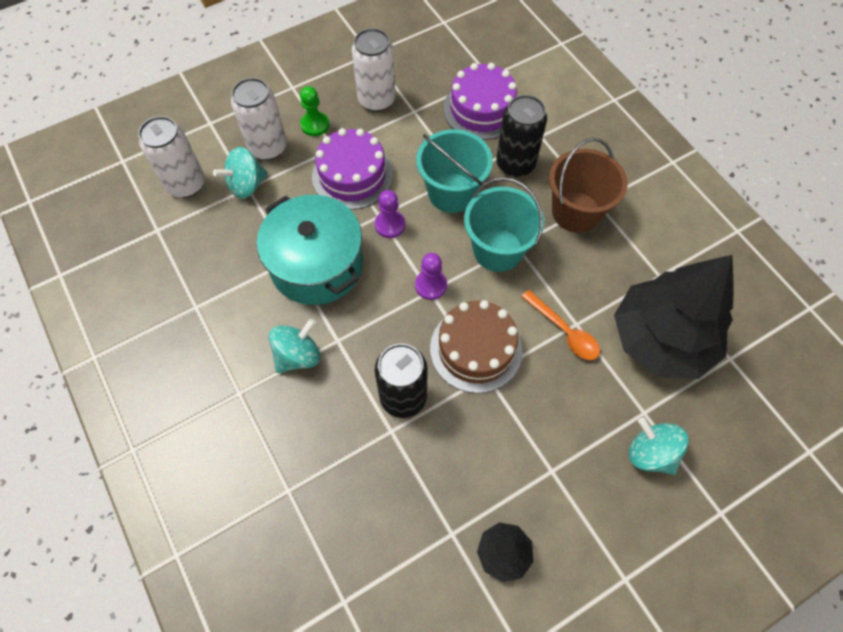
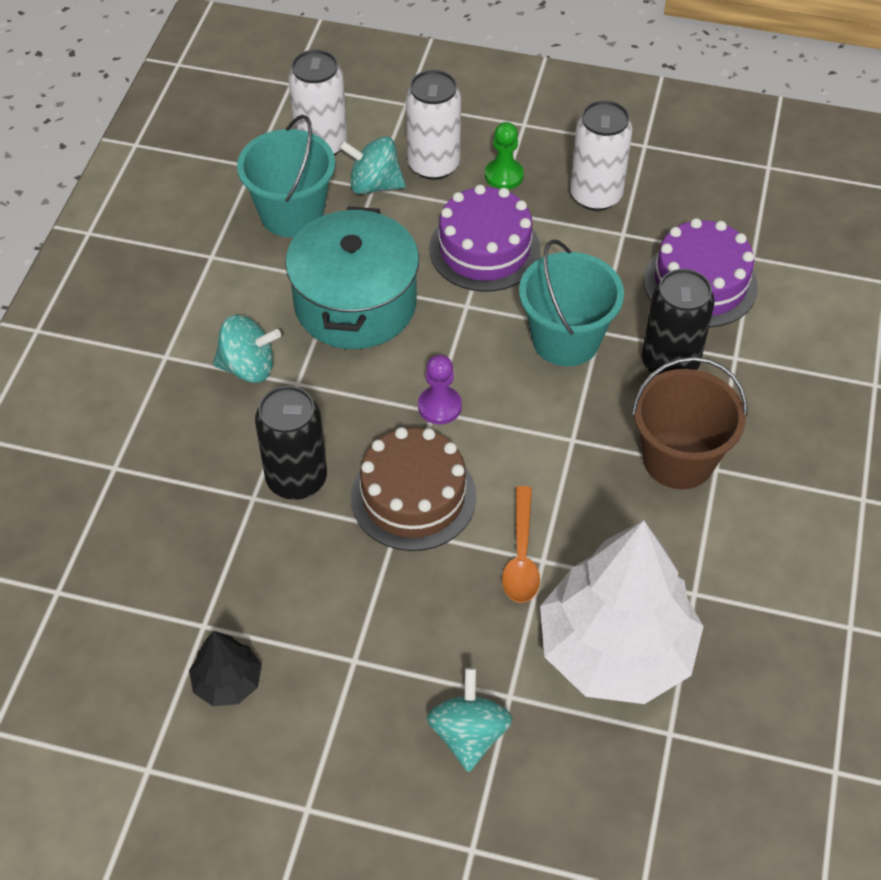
camera: 45 degrees right, 10 degrees down
purple pawn [375,190,405,238] -> none
turquoise bucket [464,177,544,272] -> turquoise bucket moved to [237,115,335,237]
black tree [614,255,734,379] -> white tree [540,520,704,704]

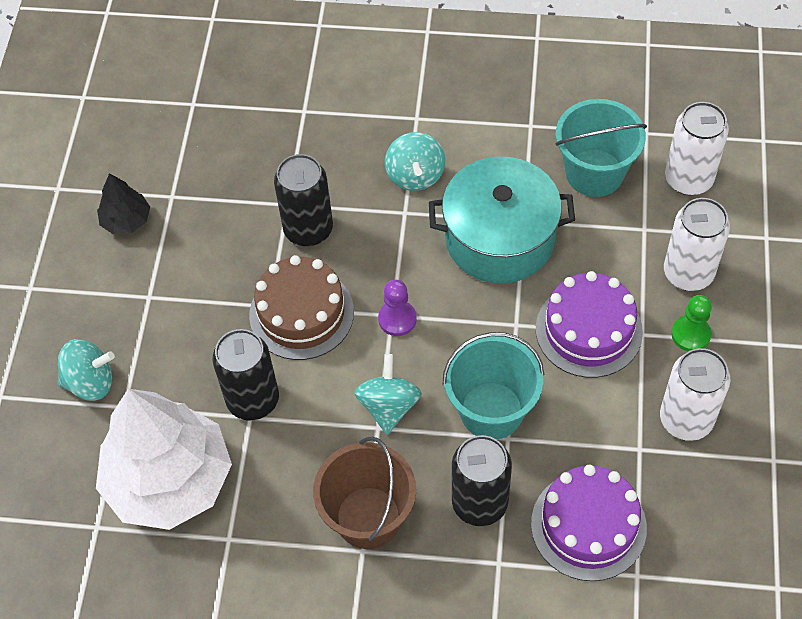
camera: 85 degrees right, 5 degrees up
turquoise spinning top [339,136,406,194] -> turquoise spinning top moved to [355,354,422,435]
orange spoon [502,486,540,603] -> black can [213,329,279,421]

